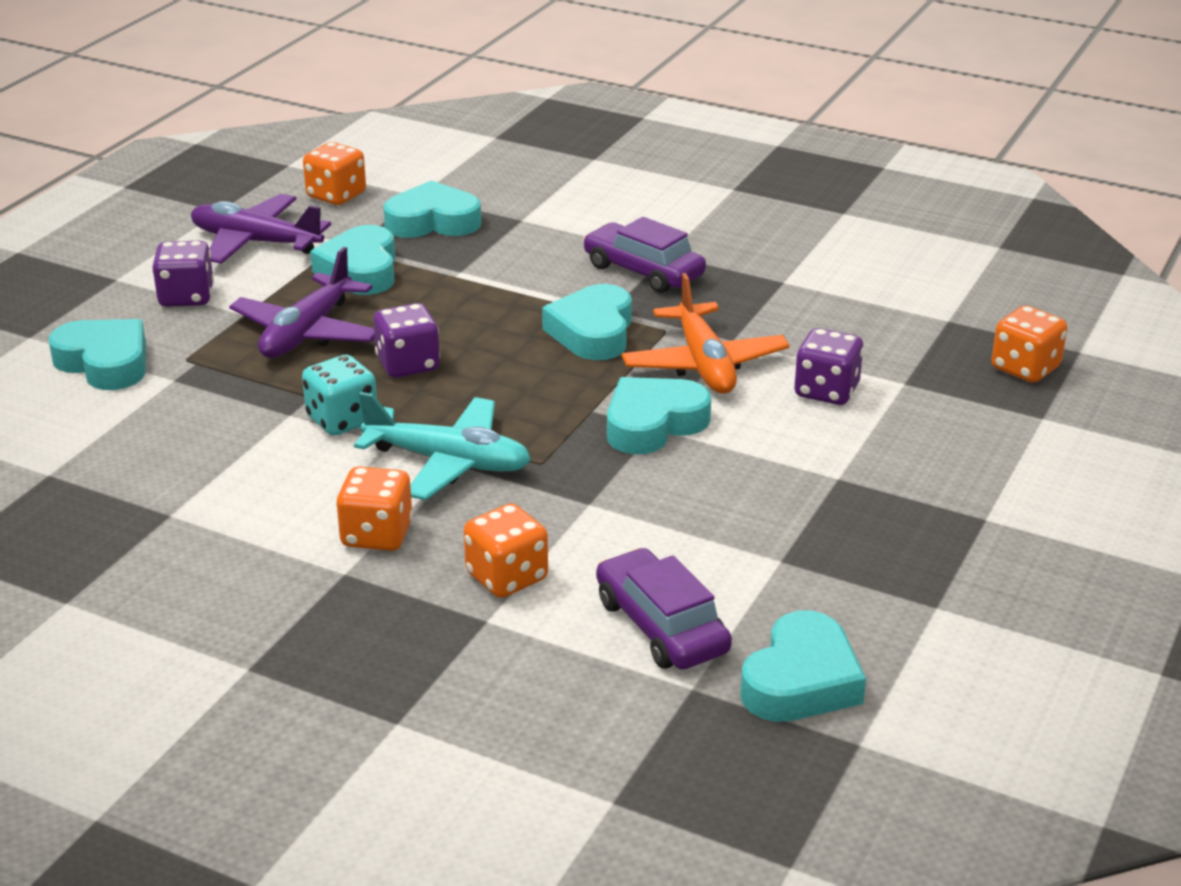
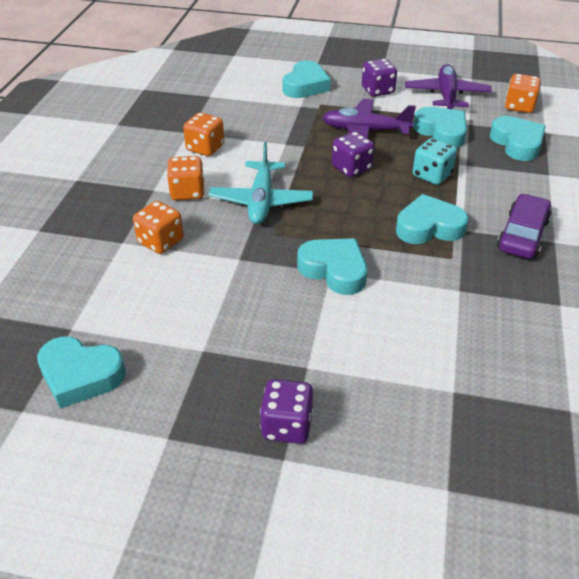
camera: 75 degrees right, 10 degrees up
turquoise dice [302,355,377,436] -> turquoise dice moved to [413,138,457,185]
turquoise heart [310,225,395,295] -> turquoise heart turned 75 degrees clockwise [413,107,467,148]
purple car [596,548,732,669] -> none
orange plane [622,273,790,394] -> none
purple dice [794,328,864,405] -> purple dice moved to [260,379,313,444]
orange dice [991,305,1067,383] -> orange dice moved to [183,112,224,156]

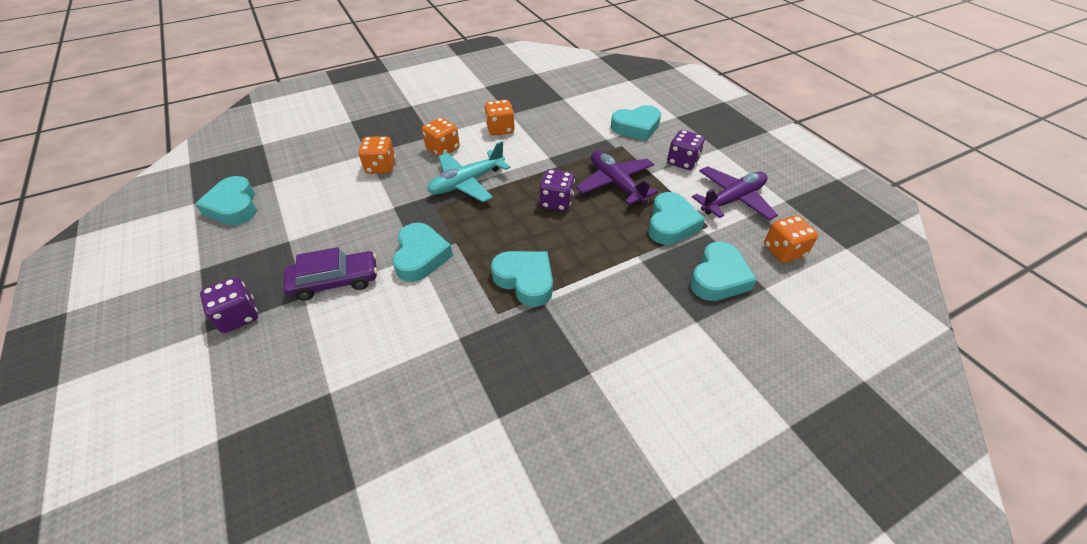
camera: 50 degrees right, 5 degrees up
turquoise dice [413,138,457,185] -> none
purple car [497,193,551,259] -> purple car moved to [283,247,377,301]

